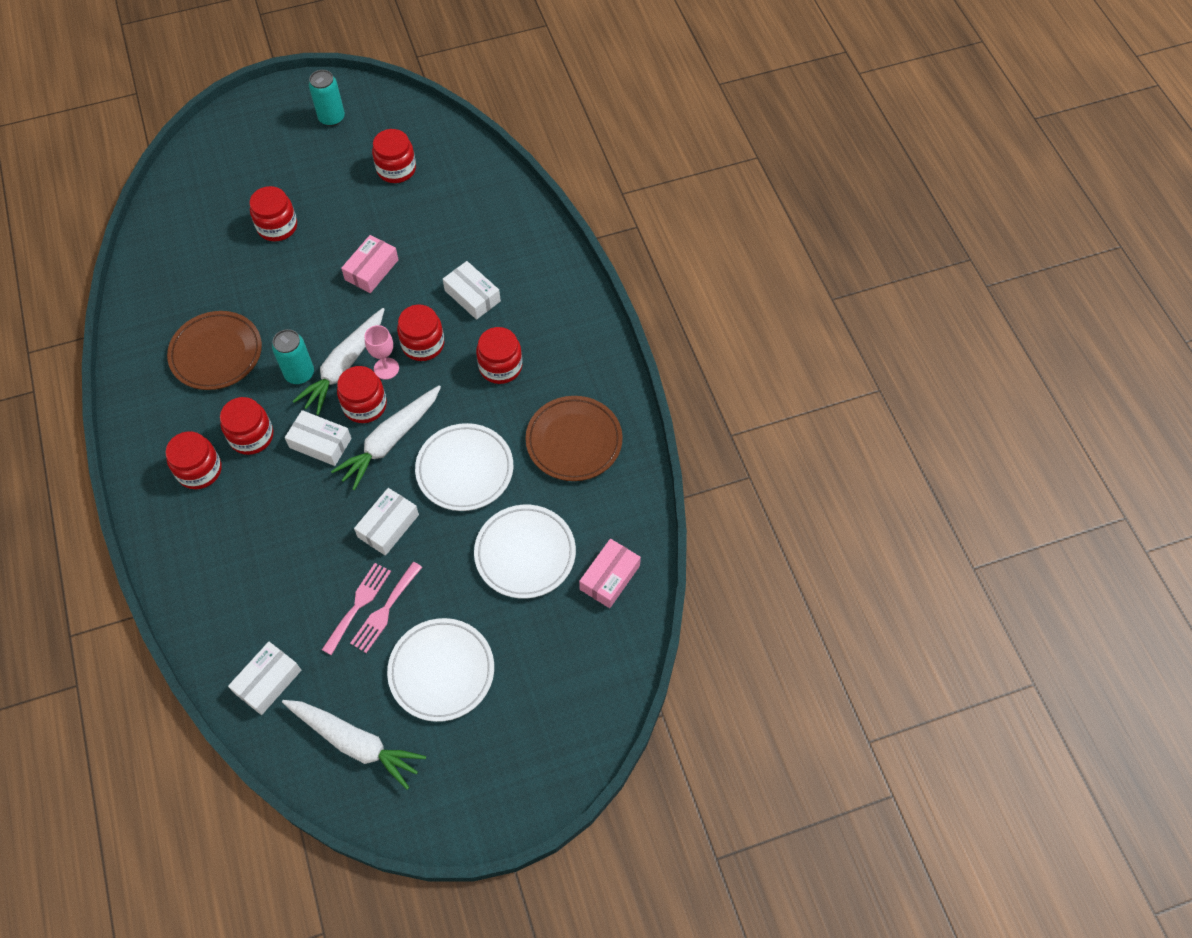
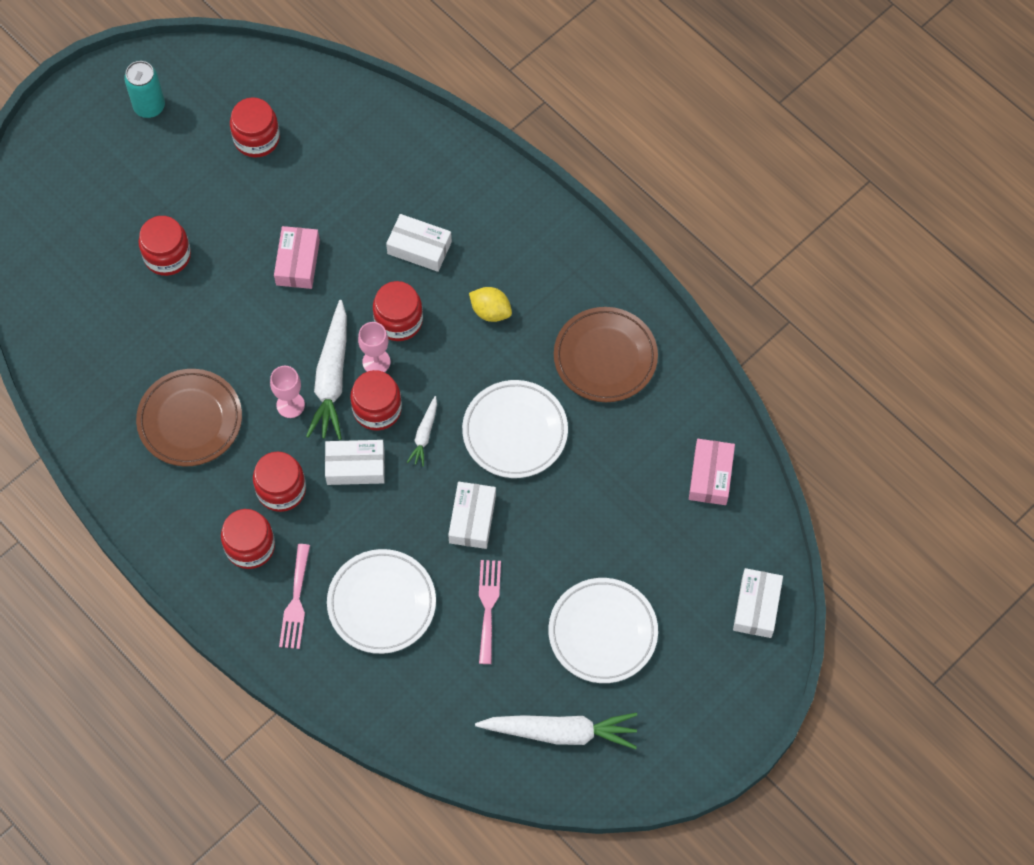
camera: 25 degrees left, 5 degrees up
white box [228,642,301,715] -> white box moved to [733,568,783,638]
turquoise can [272,329,314,384] -> pink goblet [270,366,305,418]
white carrot [331,385,441,490] -> white carrot [407,396,437,467], size x0.50
pink fork [350,562,422,653] -> pink fork moved to [279,544,310,649]
white plate [474,505,576,599] -> white plate moved to [327,549,436,654]
red jar [476,327,522,384] -> yellow lemon [469,287,512,322]

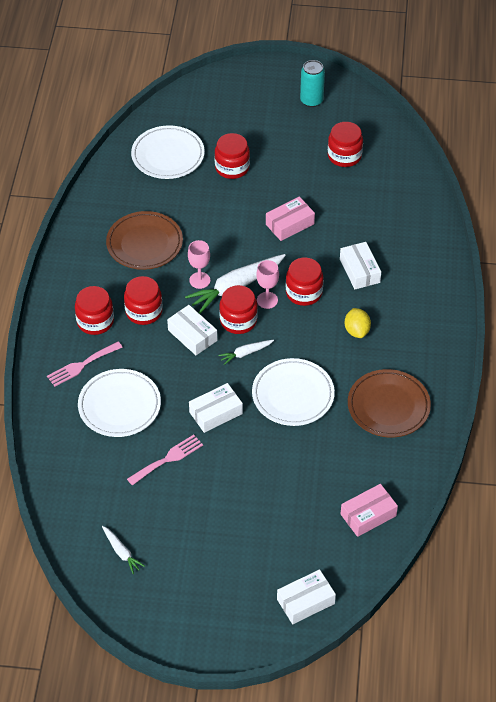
camera: 50 degrees right, 15 degrees down
white carrot [475,713,637,749] -> white carrot [102,526,145,574], size x0.50
white plate [548,578,658,683] -> white plate moved to [131,125,205,179]

